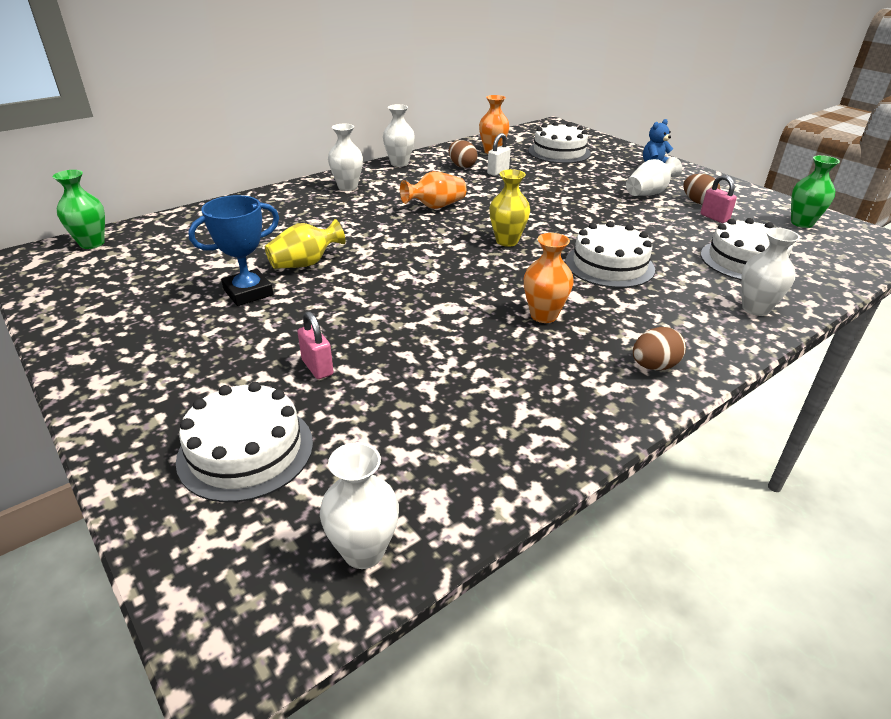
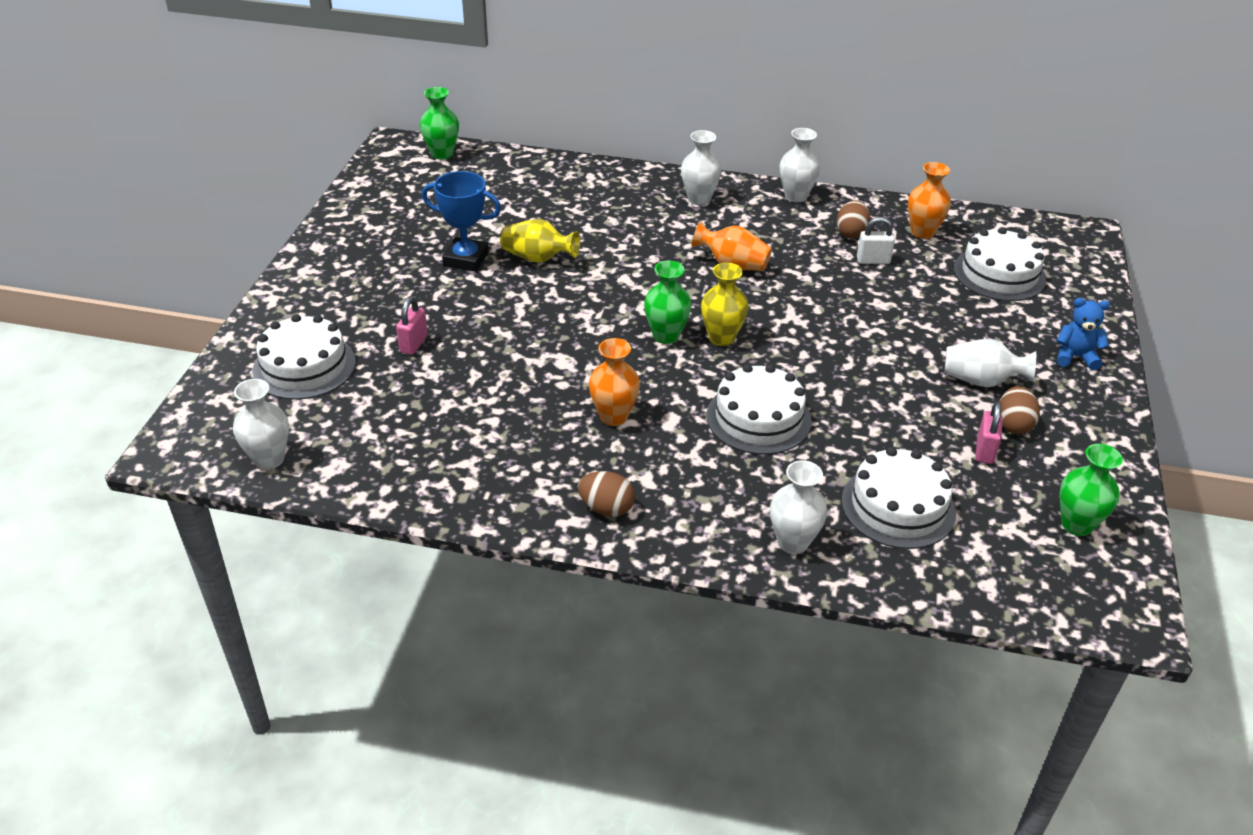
camera: 50 degrees right, 5 degrees up
none -> green vase [644,261,692,344]

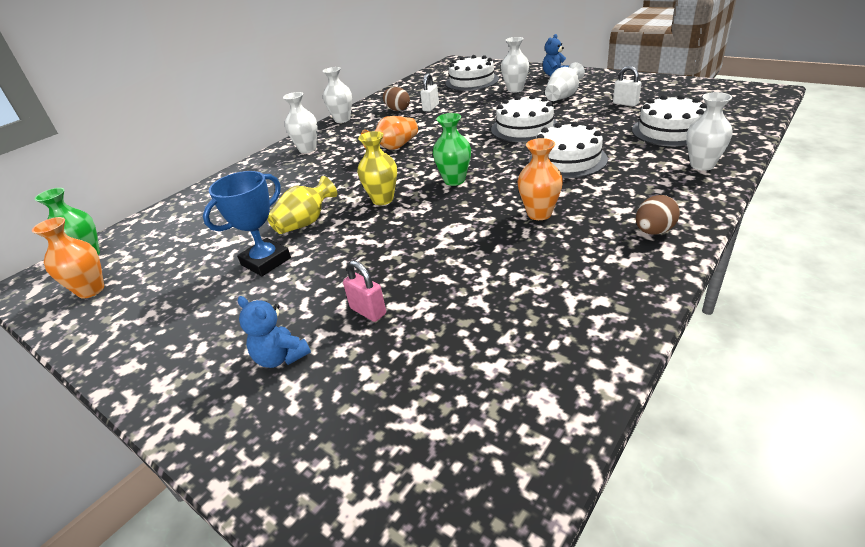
camera: 60 degrees left, 5 degrees down
white vase [233,379,289,470] -> white vase moved to [501,37,529,93]
white cake [252,314,356,400] -> white cake moved to [491,95,558,142]
yellow vase [701,263,748,346] -> yellow vase moved to [357,131,397,205]
orange vase [908,162,951,239] -> orange vase moved to [32,217,104,298]
pink padlock [976,401,1003,464] -> white padlock [613,66,641,106]
brown egg [999,386,1040,434] -> none
green vase [1059,444,1123,536] -> none
none -> blue teddy bear [238,296,311,368]

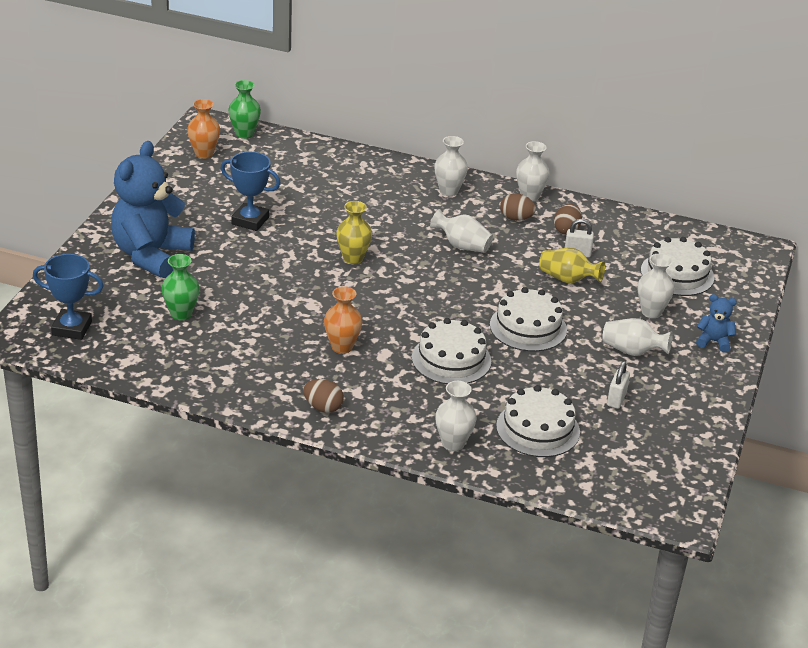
camera: 65 degrees right, 0 degrees up
blue teddy bear [238,296,311,368] -> blue teddy bear [111,141,195,278], size x2.31
yellow vase [267,176,337,234] -> yellow vase moved to [539,248,605,283]
pink padlock [343,260,386,322] -> none
orange vase [361,116,418,150] -> white vase [430,209,493,253]
green vase [433,113,471,186] -> green vase moved to [161,254,200,320]
none -> blue trophy [33,254,104,340]
none -> brown egg [500,193,536,221]

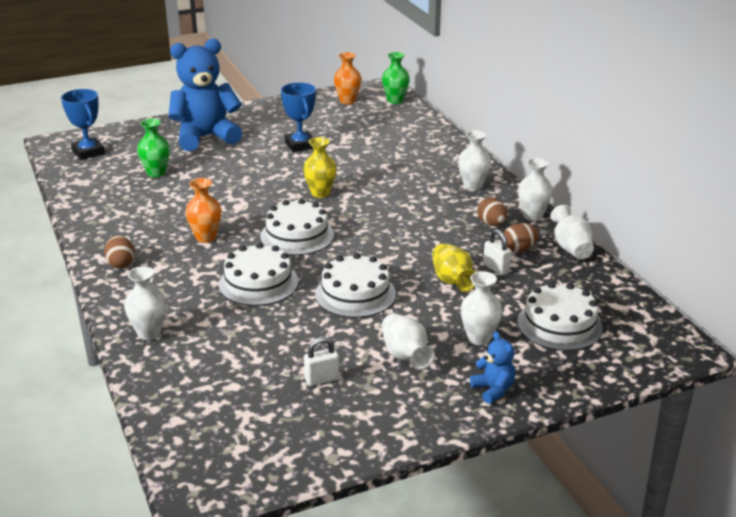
camera: 50 degrees right, 5 degrees down
white vase [430,209,493,253] -> white vase moved to [550,205,594,259]
white cake [496,385,580,457] -> white cake moved to [260,199,334,255]

